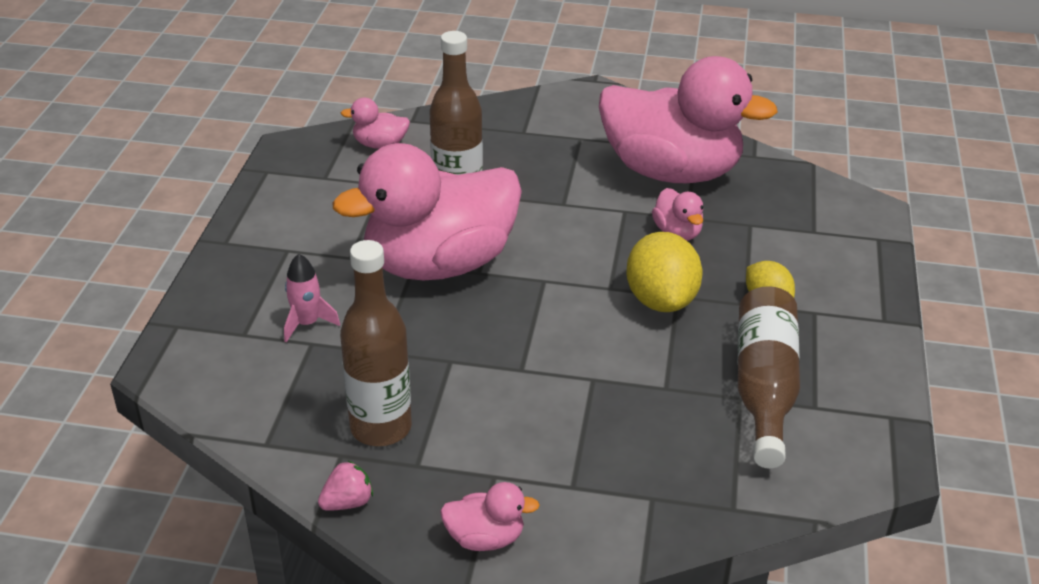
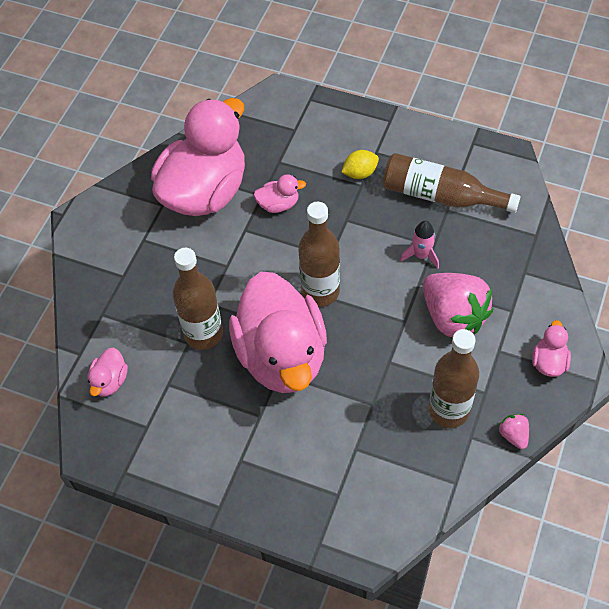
camera: 75 degrees left, 20 degrees up
pink rocket [284,254,340,342] -> pink rocket moved to [400,221,439,269]
yellow lemon [626,232,703,312] -> none
none -> brown bottle [298,201,340,306]
none -> pink strawberry [423,273,493,337]

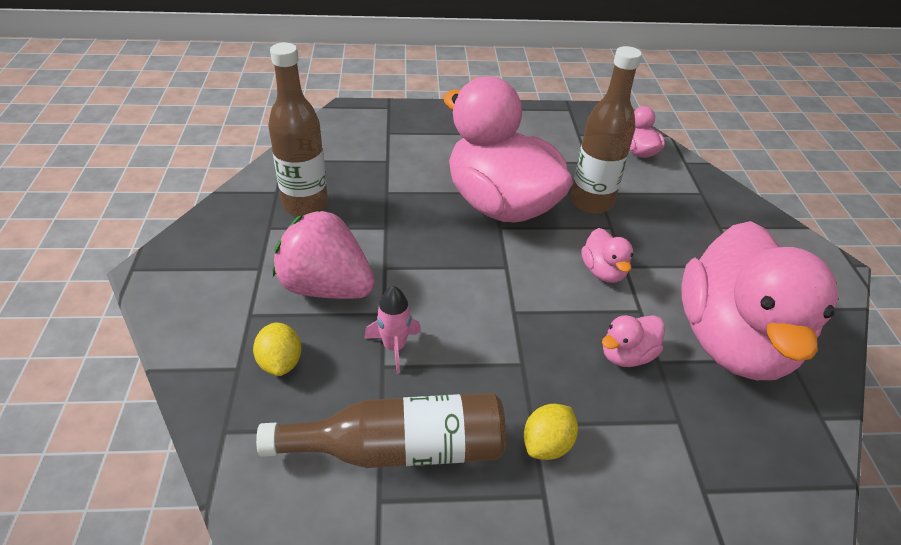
camera: 150 degrees right, 15 degrees down
brown bottle [298,201,340,306] -> none
pink strawberry [498,414,529,449] -> none
pink duck [532,320,571,377] -> pink duck moved to [582,228,633,283]
none -> yellow lemon [253,323,301,376]

